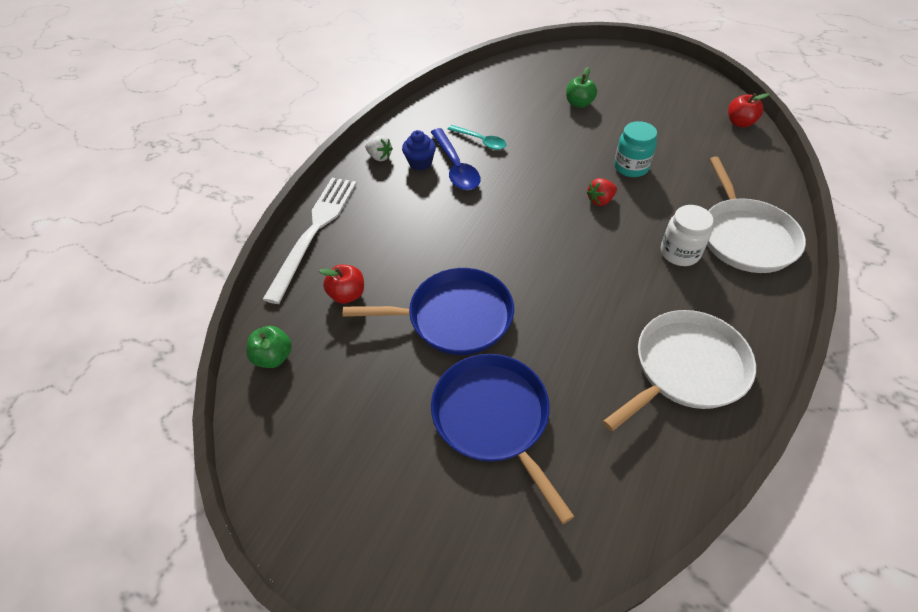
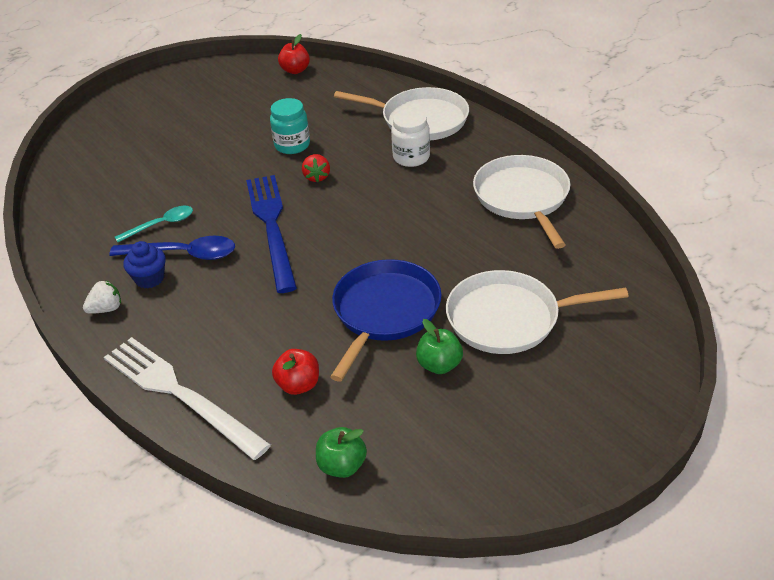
camera: 65 degrees left, 10 degrees down
blue pan [431,354,574,524] -> white pan [446,270,629,354]
green apple [566,67,597,108] -> green apple moved to [416,319,463,374]
none -> blue fork [246,175,297,293]

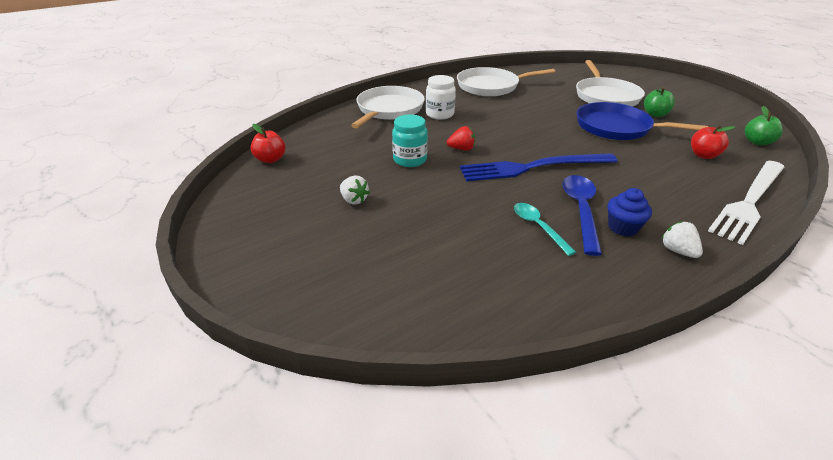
camera: 90 degrees left, 5 degrees down
none -> white strawberry [340,175,370,205]

